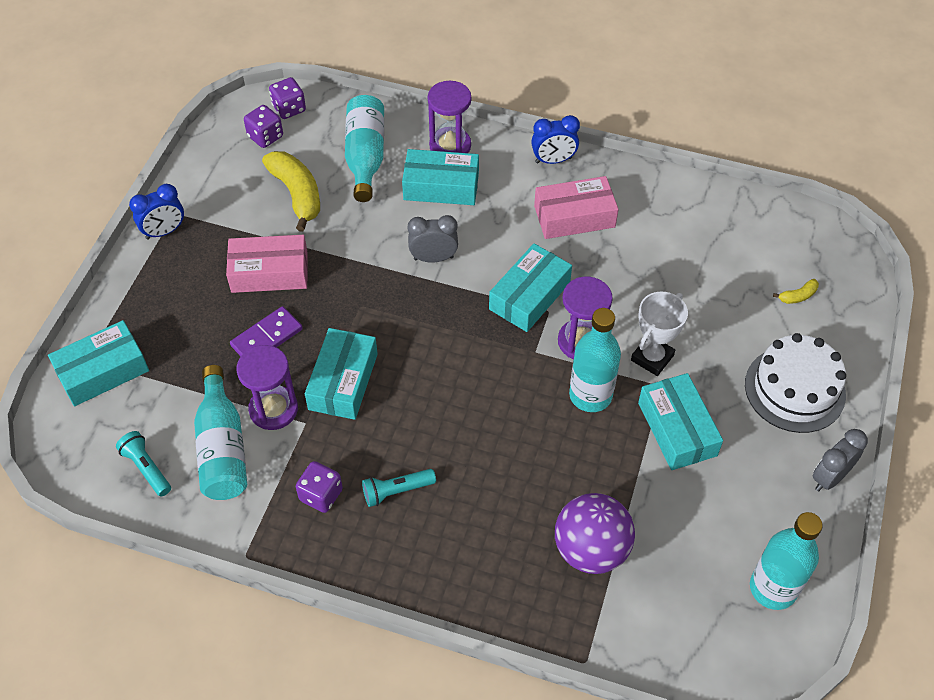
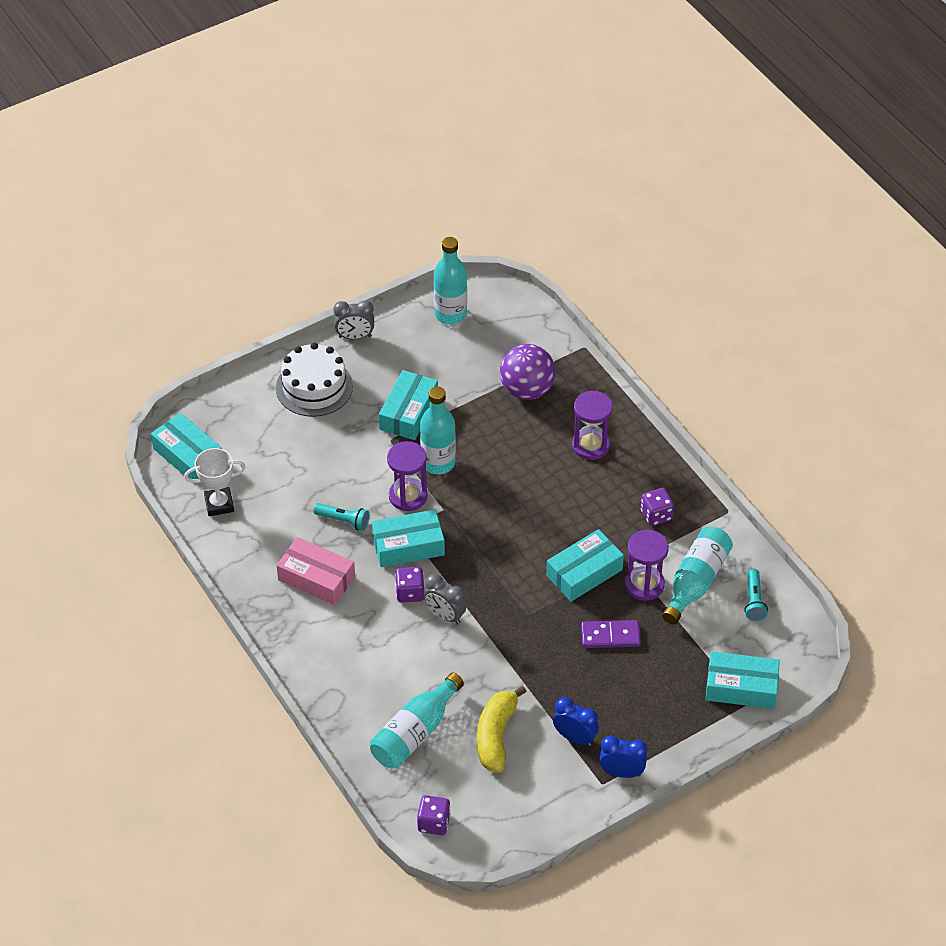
camera: 140 degrees left, 5 degrees down
pink box [226,235,308,293] -> none
purple dice [244,105,283,148] -> purple dice moved to [395,567,424,603]
turquoise flashlight [362,469,436,507] -> turquoise flashlight moved to [313,503,369,531]
turquoise box [402,149,479,205] -> turquoise box moved to [151,413,222,484]
purple hourglass [428,81,471,153] -> purple hourglass moved to [572,391,613,460]
blue clock [531,115,580,164] -> blue clock moved to [553,697,599,746]
white trophy [631,292,688,376] -> white trophy moved to [184,448,245,516]
yellow banana [773,279,819,304] -> none

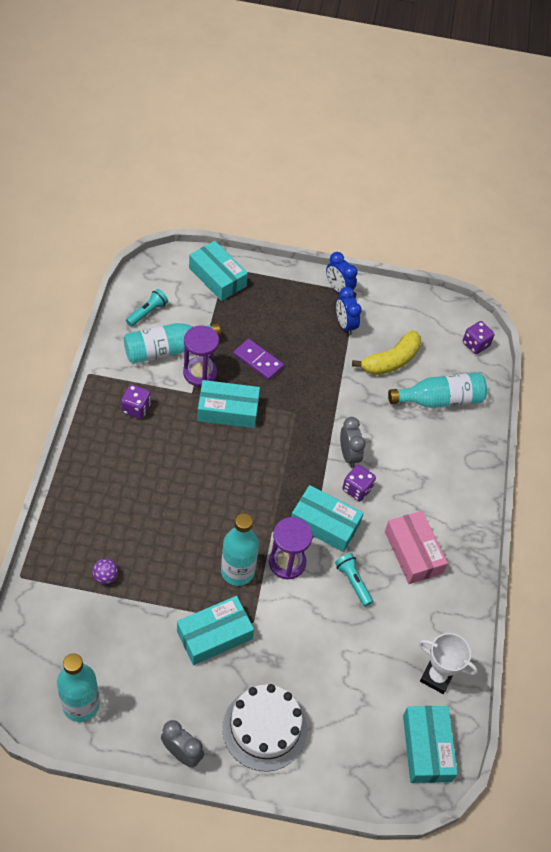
camera: 145 degrees left, 5 degrees up
purple ball [500,344,555,400] -> purple ball [92,558,118,584], size x0.45
purple hourglass [572,391,613,460] -> none

